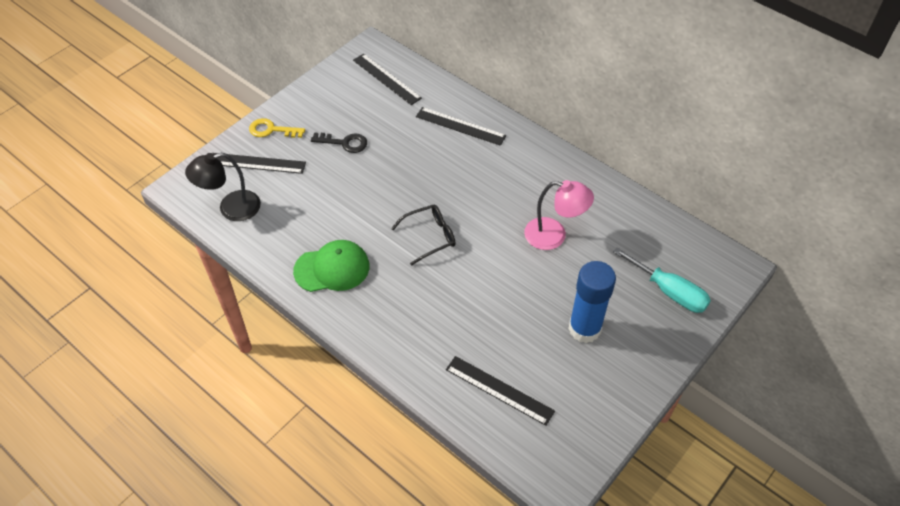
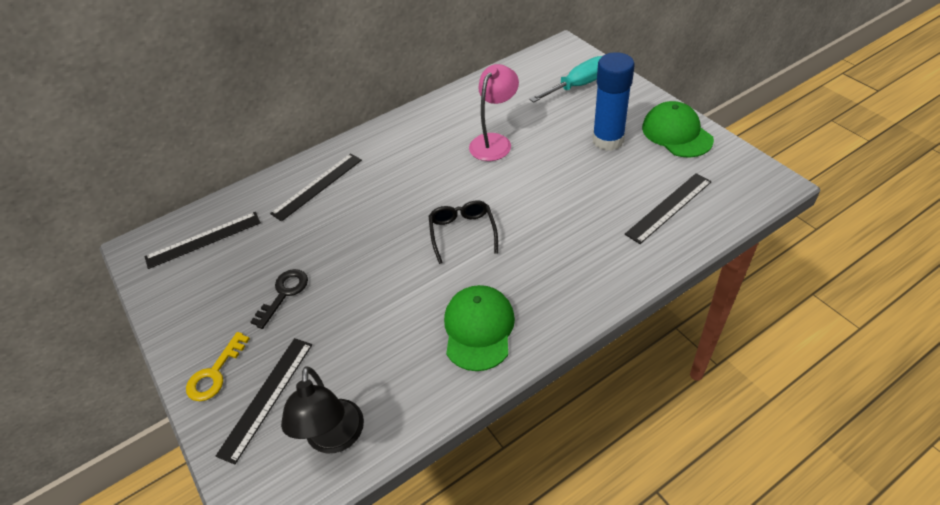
camera: 70 degrees left, 5 degrees down
none -> green cap [642,101,714,158]

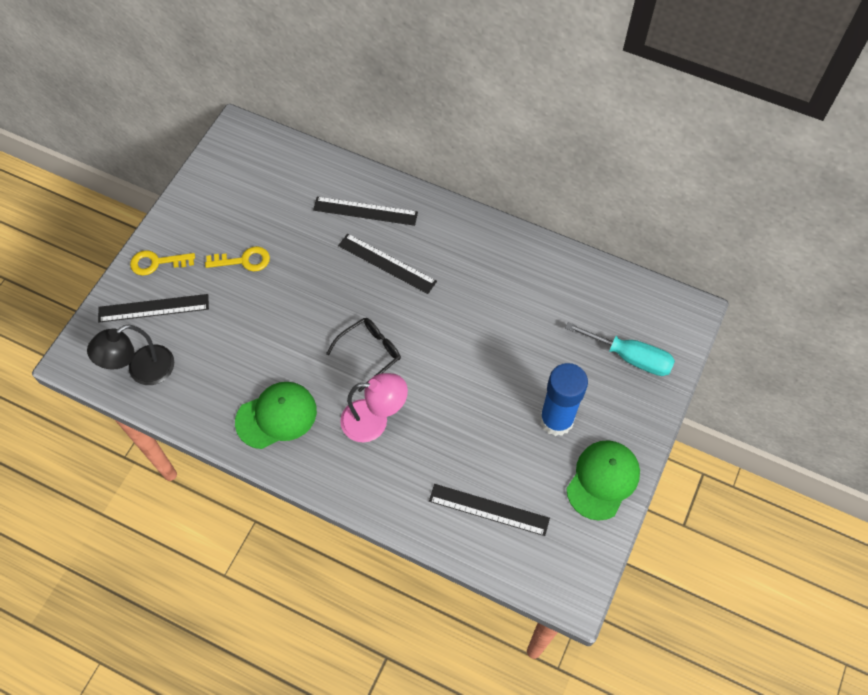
camera: 55 degrees right, 15 degrees up
black ruler [145,212,261,269] -> black ruler moved to [338,233,437,294]
black key [251,269,308,329] -> yellow key [205,246,270,271]
pink lamp [469,64,519,161] -> pink lamp moved to [340,373,408,442]

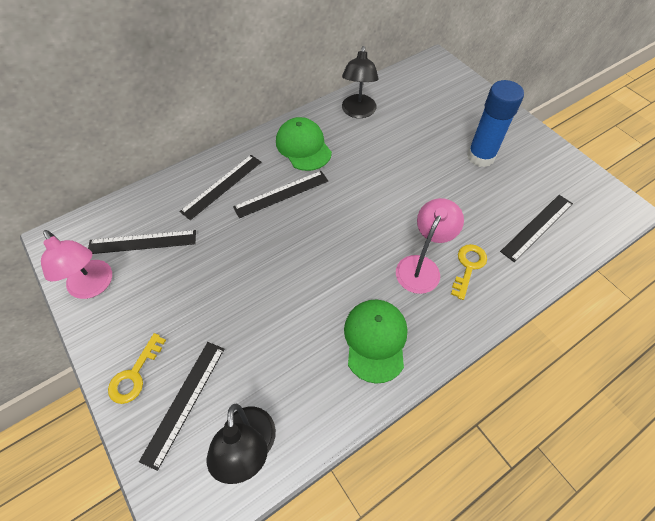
camera: 60 degrees left, 5 degrees down
yellow key [205,246,270,271] -> yellow key moved to [451,244,487,300]
black glasses [326,318,401,392] -> none
turquoise screwdriver [565,322,675,376] -> none
green cap [566,440,640,521] -> green cap moved to [276,117,332,171]
none -> pink lamp [41,230,112,299]
none -> black ruler [88,230,196,254]
none -> black lamp [342,46,379,118]

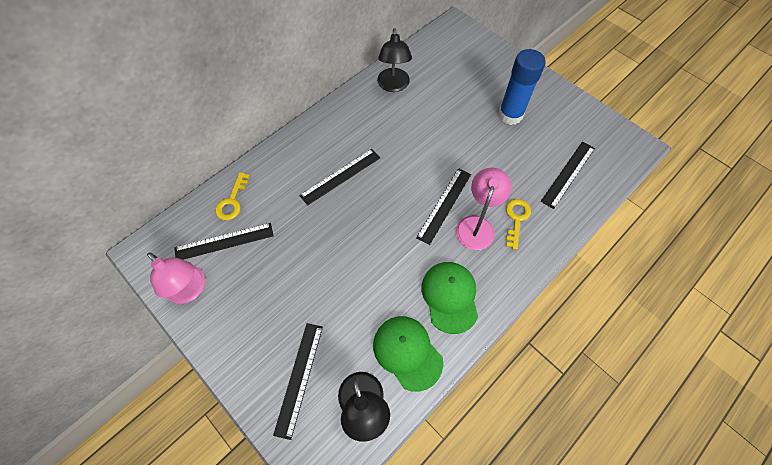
camera: 10 degrees left, 5 degrees up
yellow key [108,333,166,404] -> yellow key moved to [215,172,250,220]
black ruler [179,155,262,220] -> black ruler moved to [416,168,471,245]
green cap [276,117,332,171] -> green cap moved to [373,316,443,392]

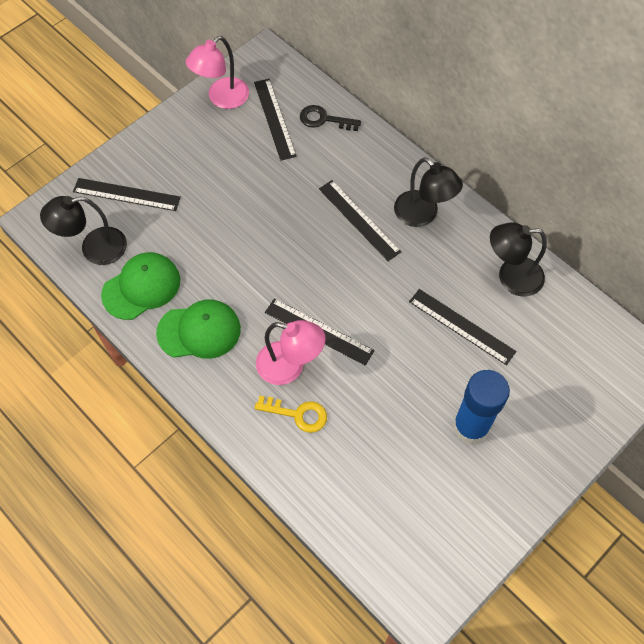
camera: 90 degrees right, 0 degrees up
yellow key [215,172,250,220] -> black key [300,105,361,131]
black ruler [541,141,595,209] -> black ruler moved to [409,289,516,365]
none -> black lamp [394,157,463,227]

